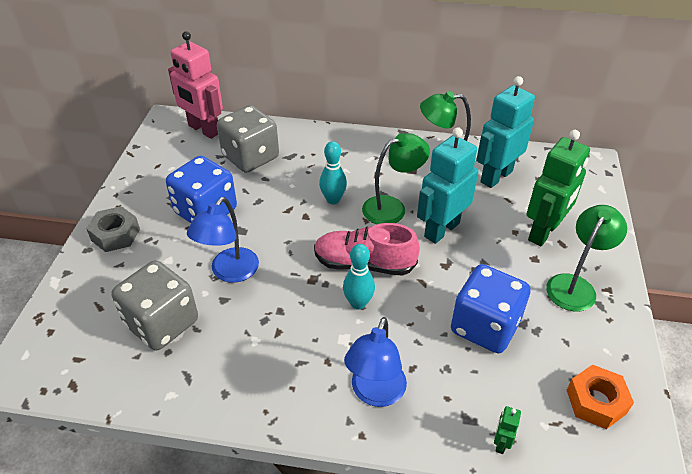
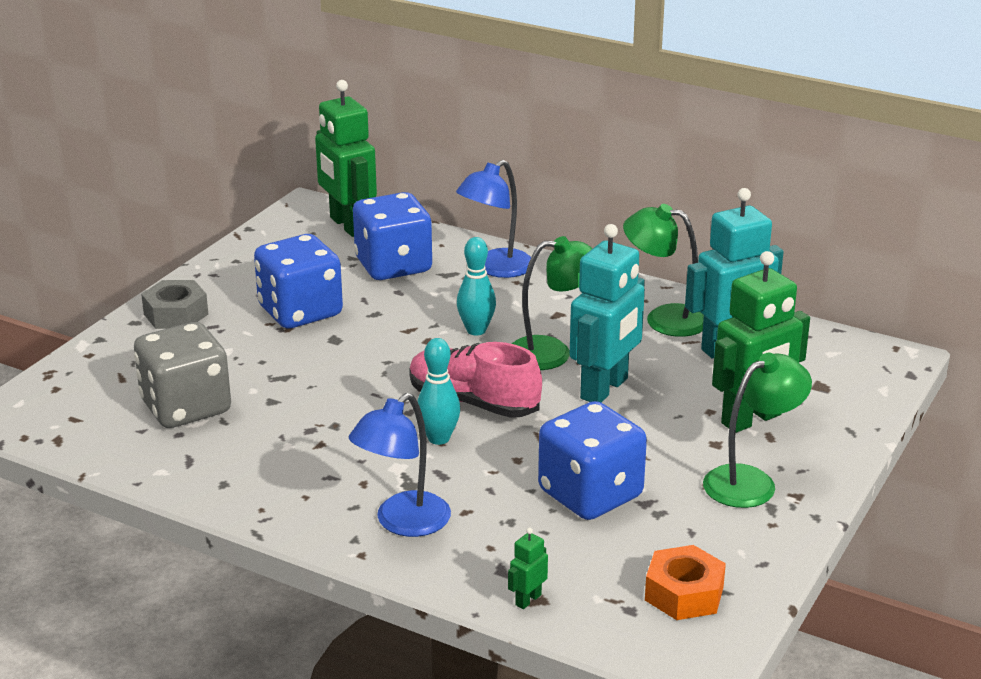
camera: 20 degrees right, 15 degrees down
pink robot [168,31,223,139] -> green robot [315,80,377,237]
blue lamp [187,197,259,283] -> blue lamp moved to [456,160,531,278]
grey dice [217,105,279,173] -> blue dice [353,192,432,280]
turquoise robot [417,127,478,244] -> turquoise robot turned 150 degrees clockwise [570,224,645,402]

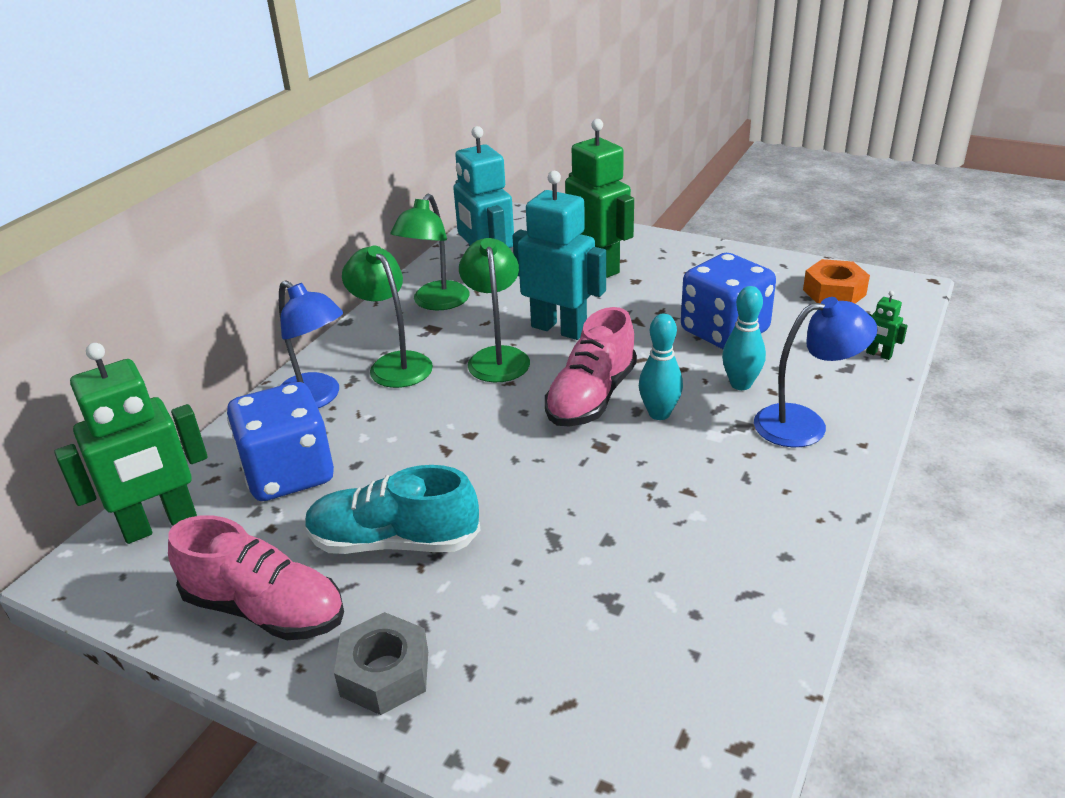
camera: 90 degrees left, 5 degrees up
grey dice [134,322,231,428] -> none
blue dice [254,234,343,328] -> turquoise shoe [305,465,480,554]
blue lamp [349,393,451,537] -> blue lamp turned 45 degrees counterclockwise [754,297,878,448]
turquoise bowling pin [457,237,496,335] -> turquoise bowling pin moved to [722,286,766,390]
green lamp [703,353,812,508] -> green lamp moved to [342,246,433,388]
none -> pink shoe [168,515,344,640]

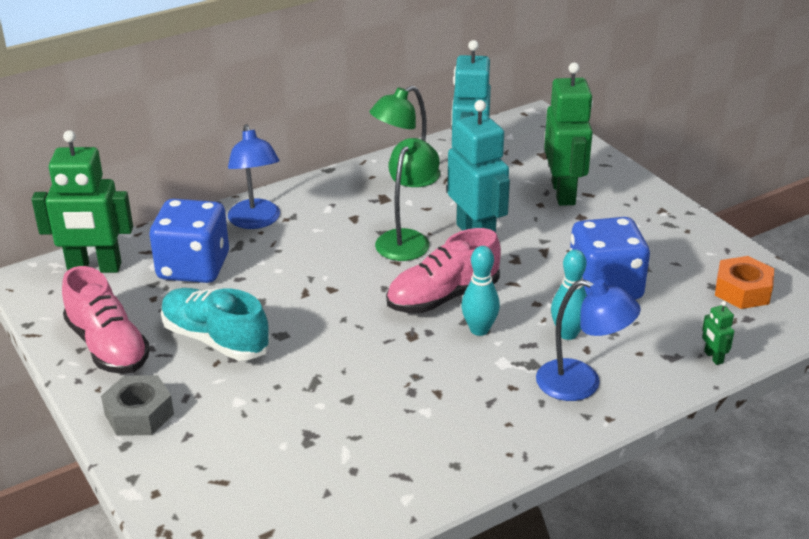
camera: 30 degrees right, 0 degrees up
green lamp [342,246,433,388] -> none

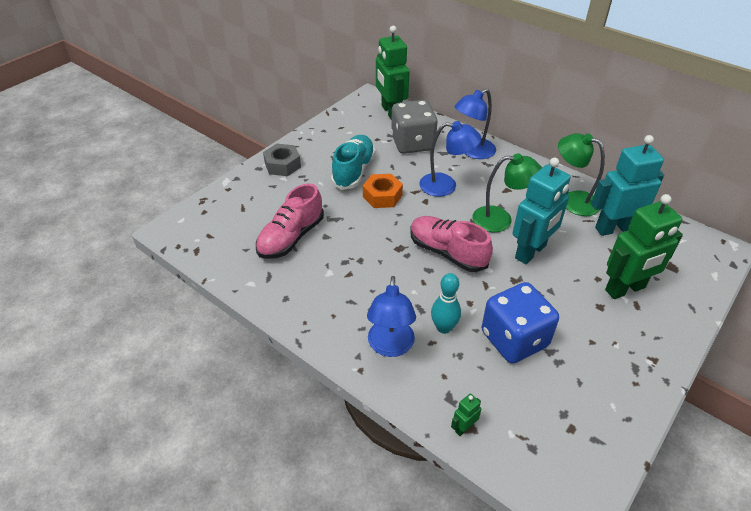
camera: 70 degrees right, 10 degrees up
pink shoe [62,266,150,374] -> pink shoe moved to [256,183,324,259]
blue dice [150,199,229,283] -> grey dice [391,100,438,154]
turquoise bowling pin [461,246,500,336] -> none
orange nut [715,256,774,309] -> orange nut moved to [363,174,403,208]
none -> blue lamp [419,121,481,197]

